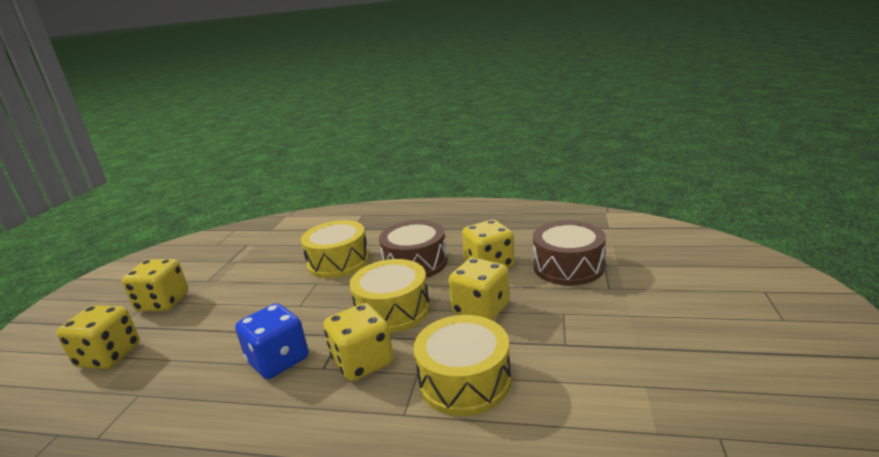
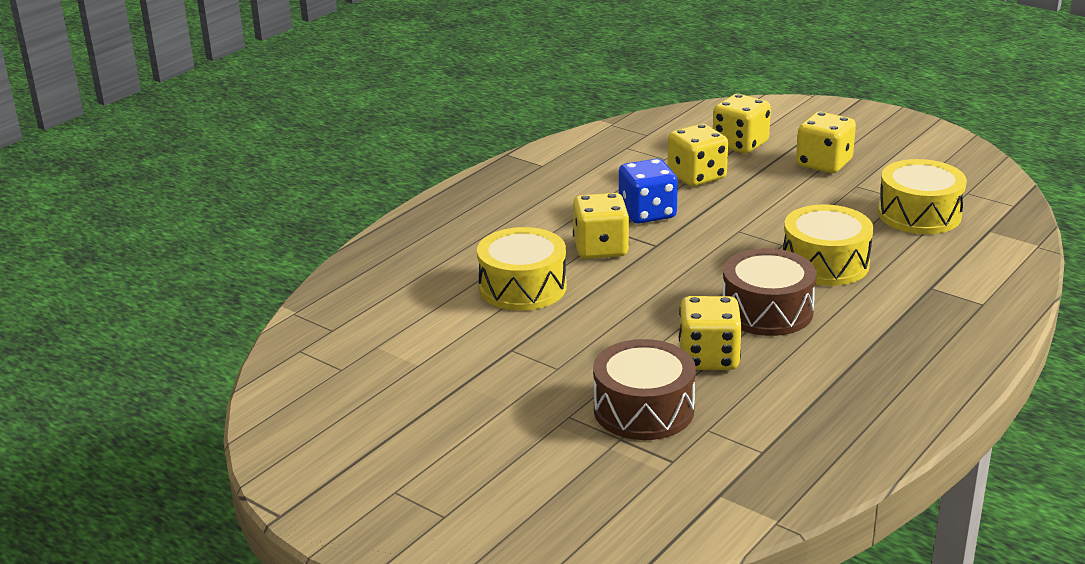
camera: 115 degrees right, 5 degrees up
yellow drum [349,259,430,333] -> yellow drum moved to [878,159,967,234]
yellow dice [448,258,509,320] -> yellow dice moved to [668,124,728,186]

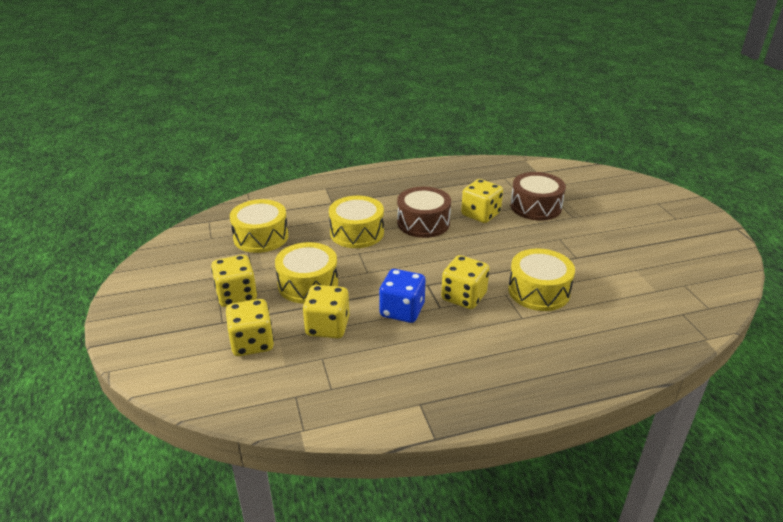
camera: 145 degrees left, 5 degrees up
none -> yellow drum [275,242,338,304]

